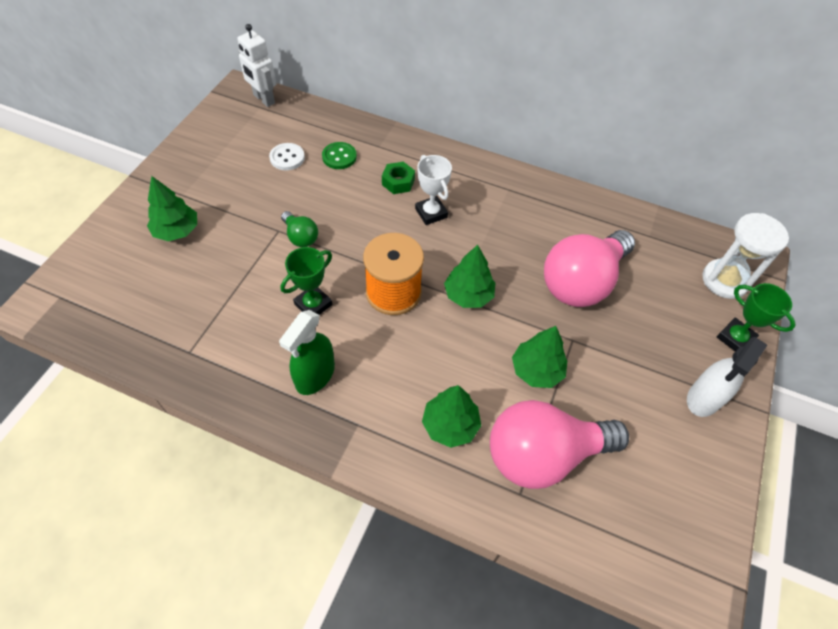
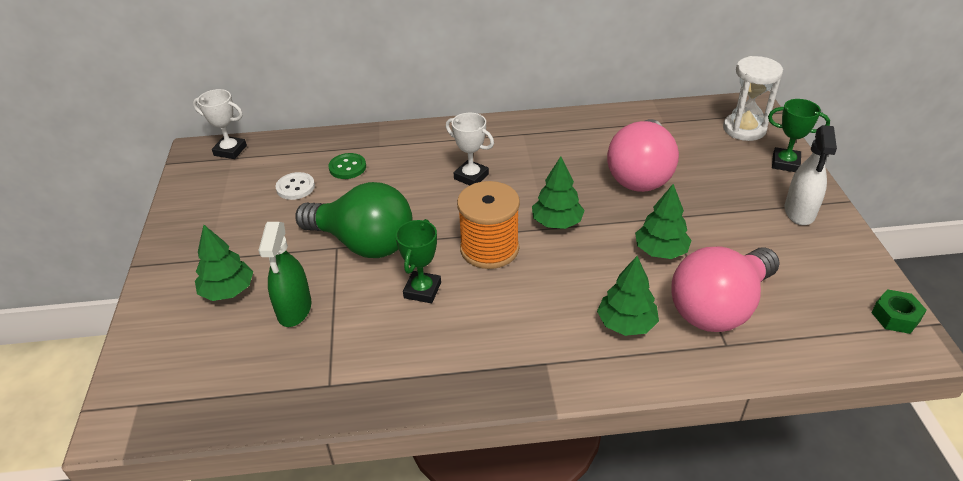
camera: 25 degrees left, 15 degrees down
white robot [237,24,276,107] -> white trophy [193,89,247,159]
green spray bottle [279,310,335,395] -> green spray bottle moved to [258,222,311,327]
green light bulb [281,211,318,247] -> green light bulb [295,182,413,258], size x2.20
green nut [382,162,415,194] -> green nut moved to [871,289,926,334]

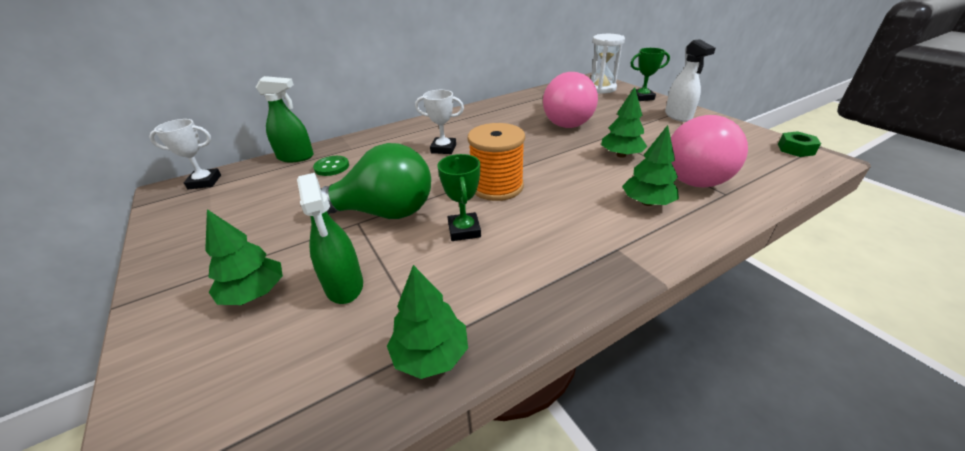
camera: 25 degrees left, 5 degrees down
white button [276,172,315,200] -> none
green tree [532,156,585,229] -> green tree moved to [387,265,468,379]
none -> green spray bottle [256,76,314,162]

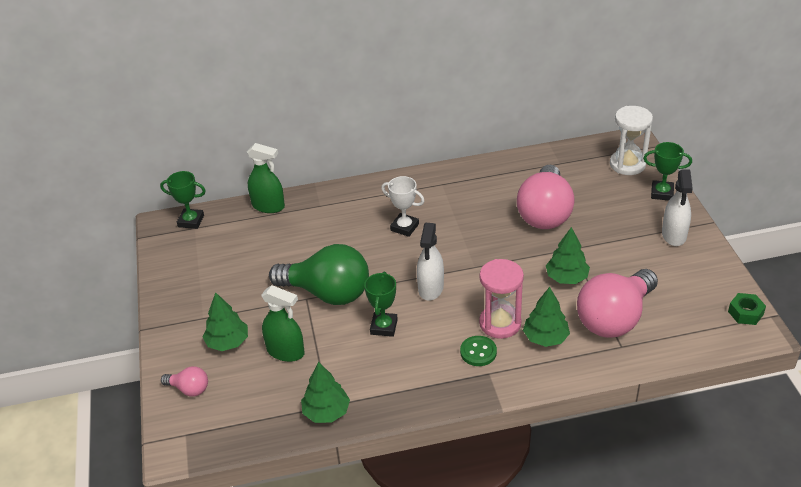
camera: 20 degrees right, 5 degrees up
white trophy [149,119,221,189] -> green trophy [160,171,206,229]
green spray bottle [297,173,363,304] -> green spray bottle turned 60 degrees counterclockwise [261,285,305,362]
green button [313,156,349,176] -> green button moved to [460,336,497,366]
orange spool [468,123,525,201] -> white spray bottle [417,223,444,301]
none -> pink light bulb [161,366,208,397]
none -> pink hourglass [479,259,524,339]

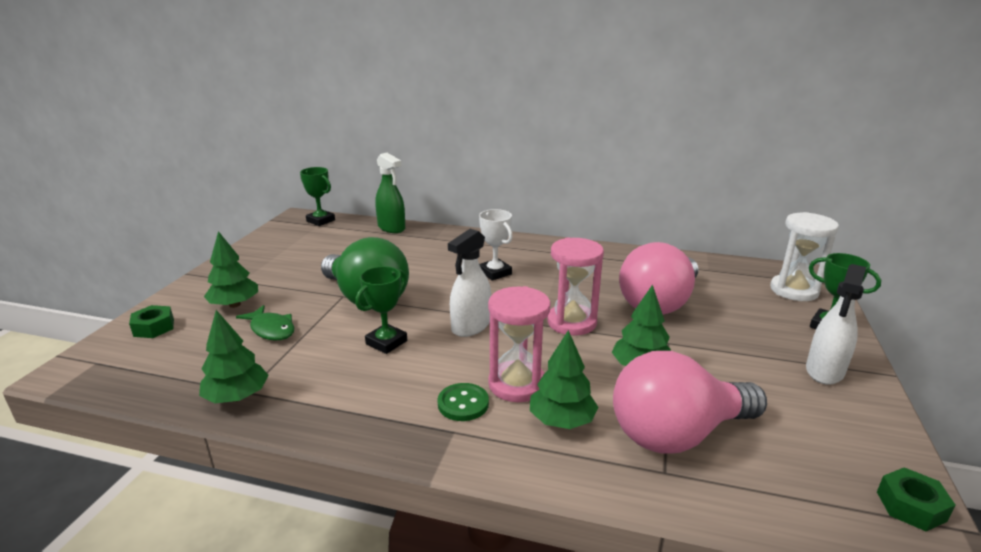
camera: 25 degrees right, 15 degrees down
pink light bulb [161,366,208,397] -> green nut [129,305,174,338]
green spray bottle [261,285,305,362] -> green fish [236,305,294,341]
none -> pink hourglass [547,237,604,335]

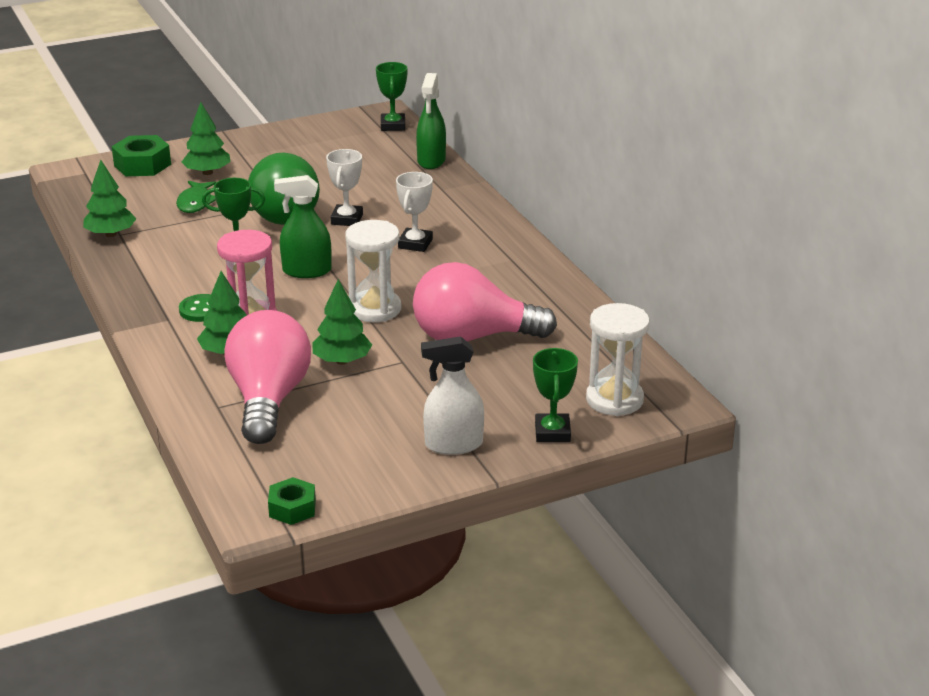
camera: 50 degrees right, 5 degrees up
green nut [129,305,174,338] -> green nut [111,135,171,176], size x1.56
white spray bottle [448,229,491,337] -> green spray bottle [274,175,332,278]
pink hourglass [547,237,604,335] -> white hourglass [345,220,401,322]
pink light bulb [613,351,767,454] -> pink light bulb turned 60 degrees clockwise [224,310,311,444]
none -> white trophy [326,149,363,226]

